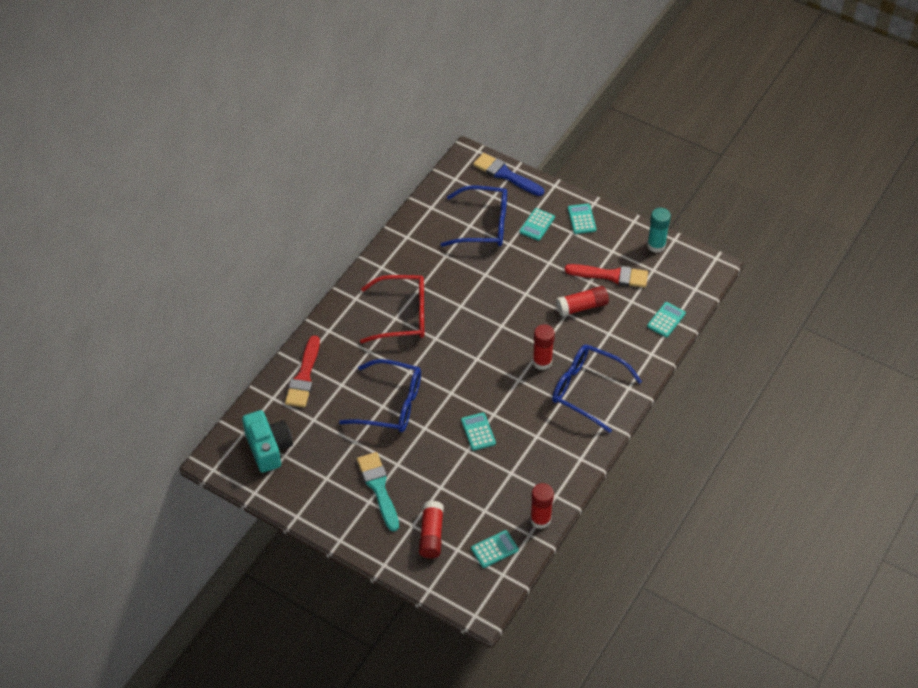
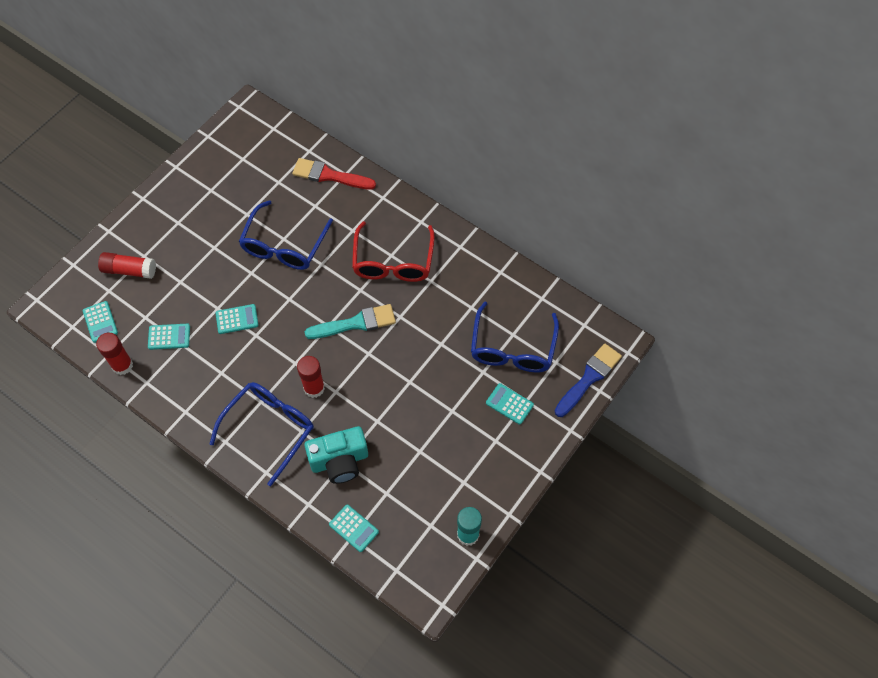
camera: 95 degrees right, 10 degrees up
turquoise camera [242,410,293,473] -> turquoise camera moved to [304,426,368,484]
turquoise brush [357,452,399,532] -> turquoise brush moved to [305,304,396,339]
red glue stick [556,286,609,316] -> none
red brush [565,264,648,288] -> none
turquoise calculator [568,204,596,234] -> turquoise calculator moved to [148,324,190,350]

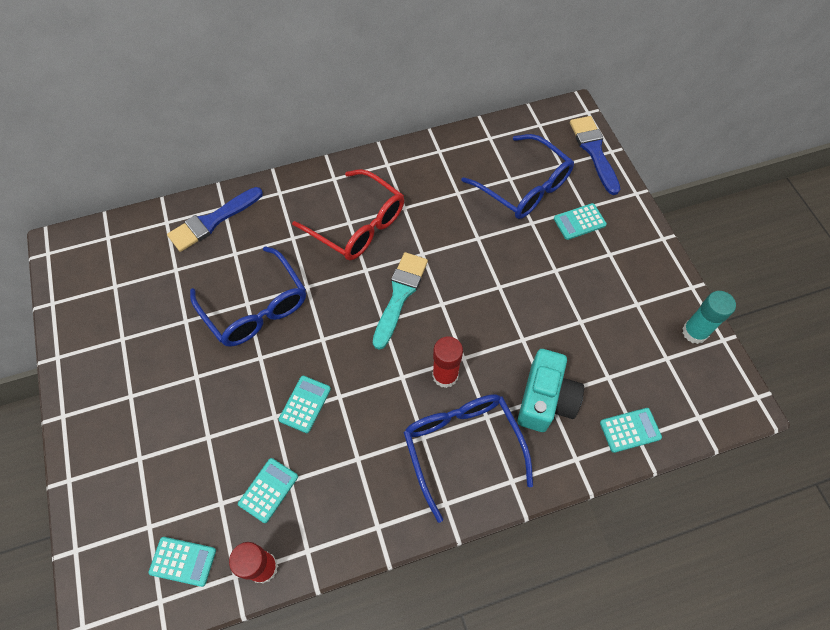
camera: 55 degrees left, 0 degrees up
red glue stick [98,252,156,279] -> none
red brush [292,158,376,190] -> blue brush [167,187,263,252]

